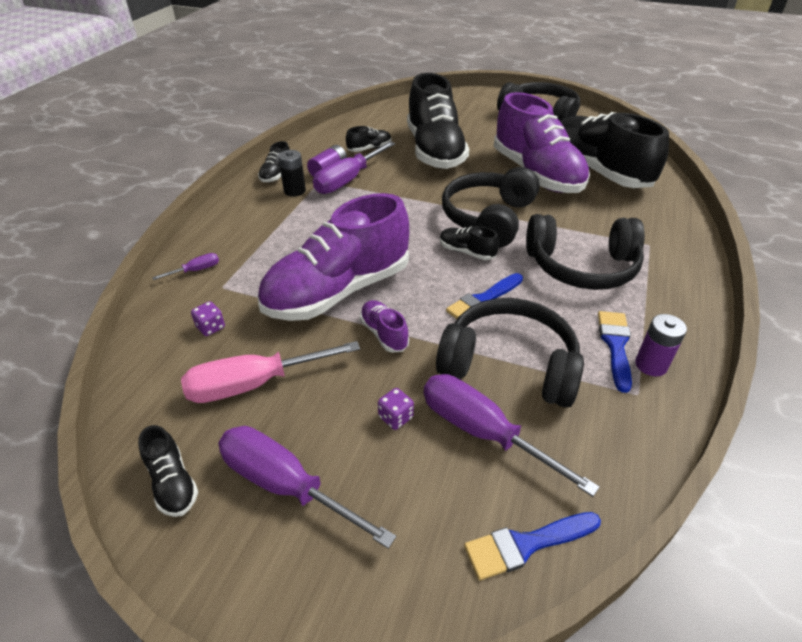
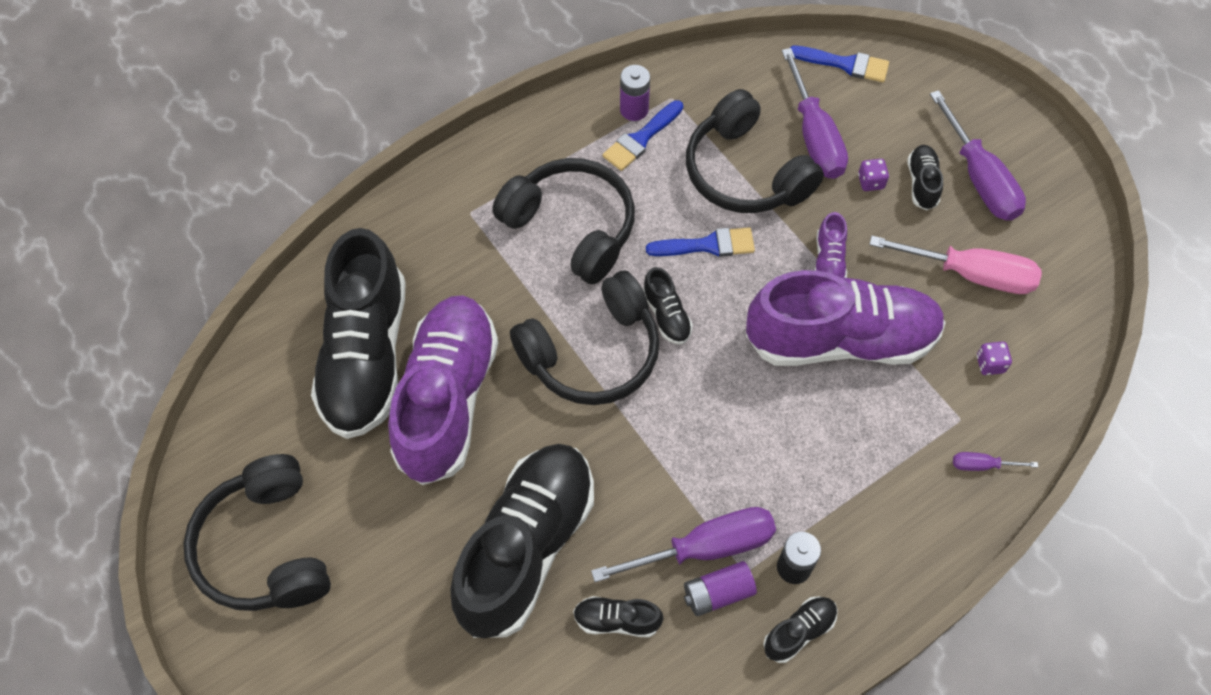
camera: 145 degrees left, 20 degrees up
black shoe [138,425,198,517] -> black shoe moved to [907,145,943,210]

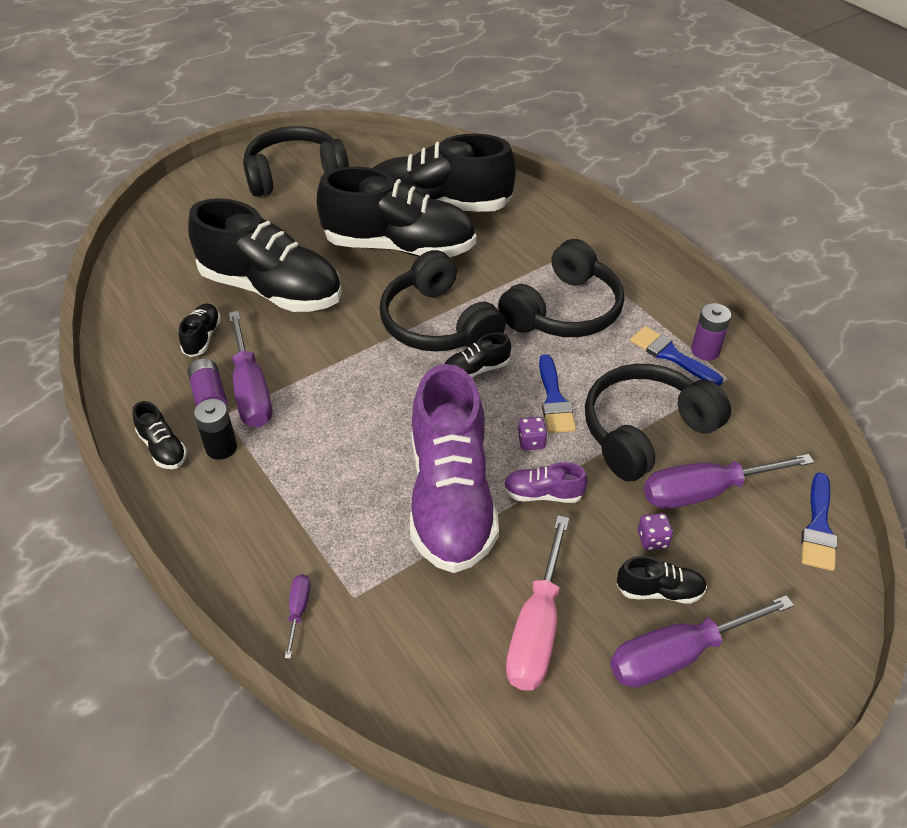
camera: 90 degrees right, 15 degrees down
purple shoe [388,295,498,485] -> black shoe [317,166,476,257]
purple dice [977,341,1012,375] -> purple dice moved to [518,417,547,450]

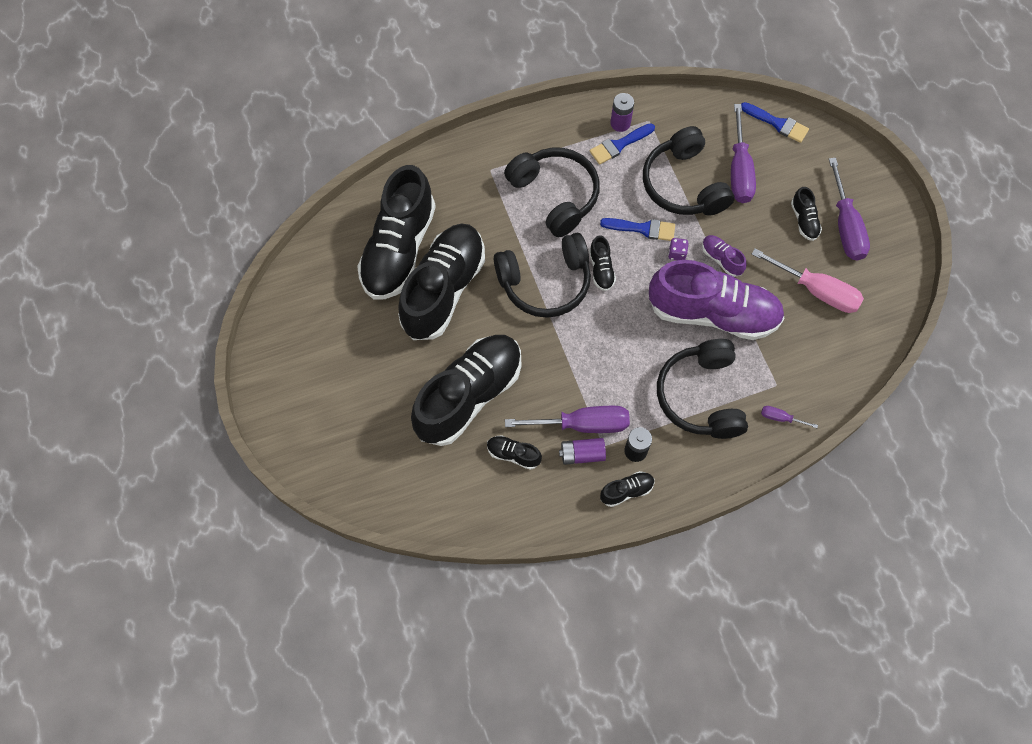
camera: 75 degrees left, 20 degrees up
black headphones [243,126,349,197] -> black headphones moved to [657,339,748,439]
purple shoe [503,462,588,503] -> purple shoe turned 120 degrees clockwise [702,235,747,277]
black shoe [617,556,707,604] -> black shoe turned 150 degrees clockwise [791,187,822,241]
purple dice [638,513,673,550] -> none

